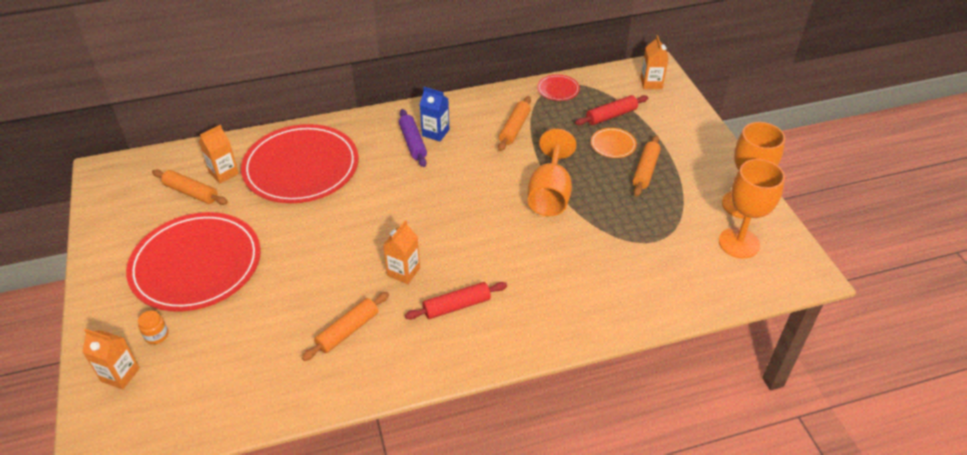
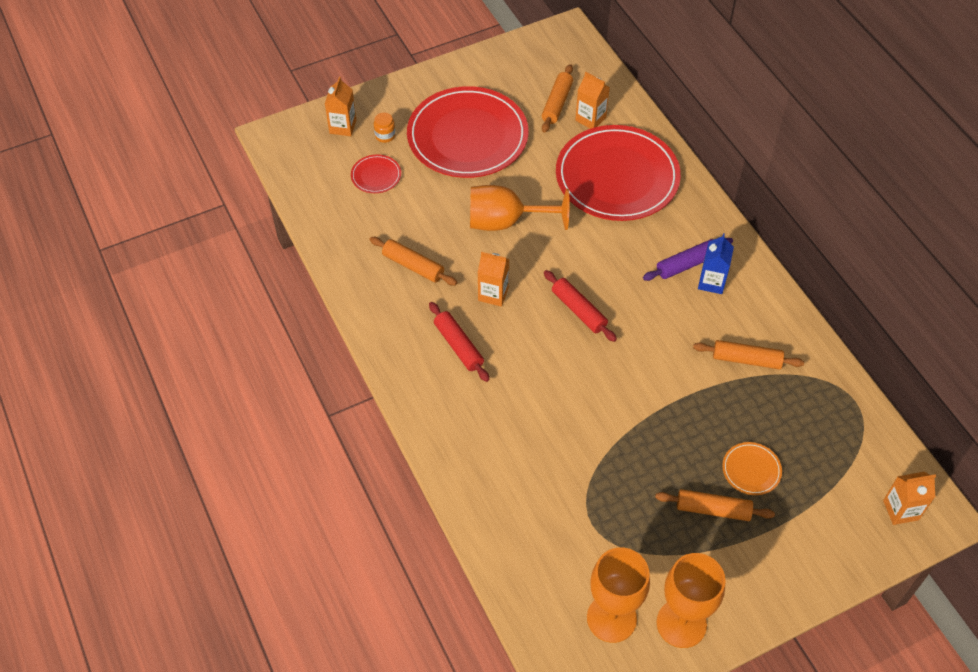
camera: 80 degrees right, 10 degrees up
orange goblet [528,129,576,216] -> orange goblet moved to [470,185,570,231]
red plate [537,74,580,101] -> red plate moved to [351,154,401,193]
red rolling pin [575,95,648,125] -> red rolling pin moved to [544,270,617,342]

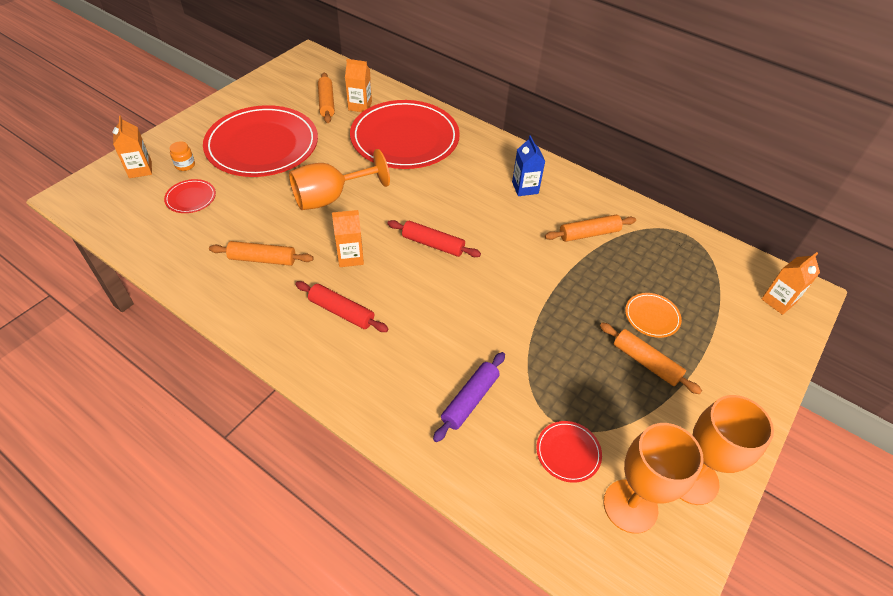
camera: 30 degrees left, 5 degrees down
purple rolling pin [643,238,733,281] -> purple rolling pin moved to [433,352,505,442]
orange rolling pin [655,489,775,521] -> orange rolling pin turned 60 degrees clockwise [600,322,702,394]
none -> red plate [536,421,602,483]

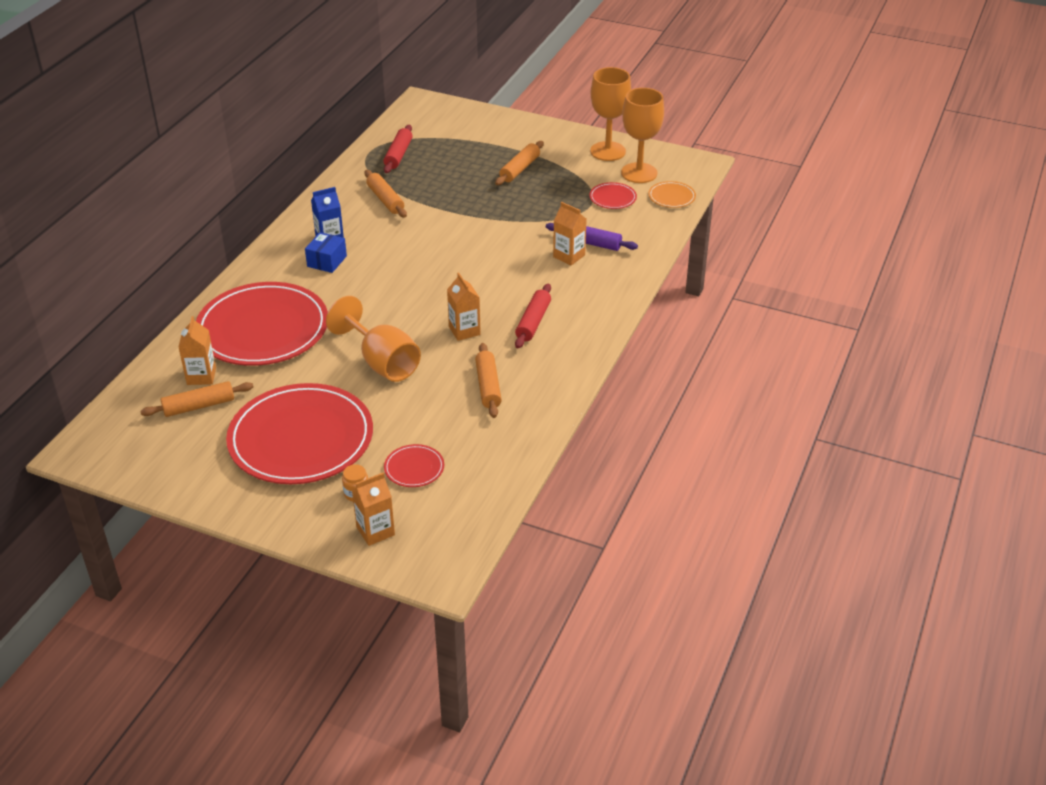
camera: 100 degrees left, 10 degrees down
red rolling pin [387,220,481,257] -> red rolling pin moved to [383,125,412,173]
orange plate [625,293,682,338] -> orange plate moved to [648,181,696,208]
orange carton [762,252,820,315] -> orange carton moved to [553,202,587,265]
none -> blue box [305,232,347,273]

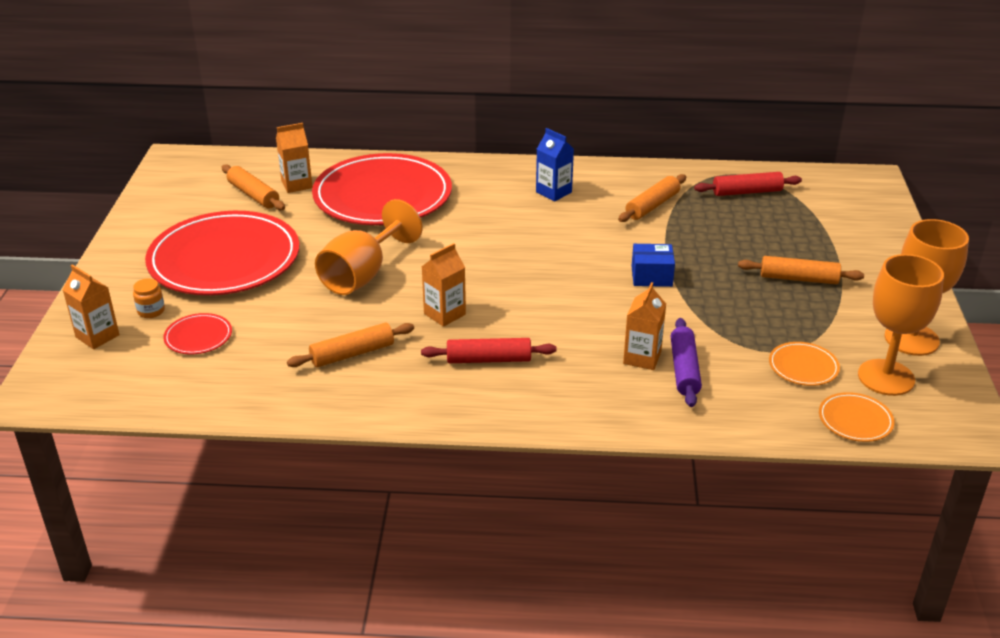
camera: 70 degrees right, 5 degrees down
blue box [305,232,347,273] -> blue box moved to [632,244,675,287]
red plate [590,182,637,209] -> orange plate [769,342,840,386]

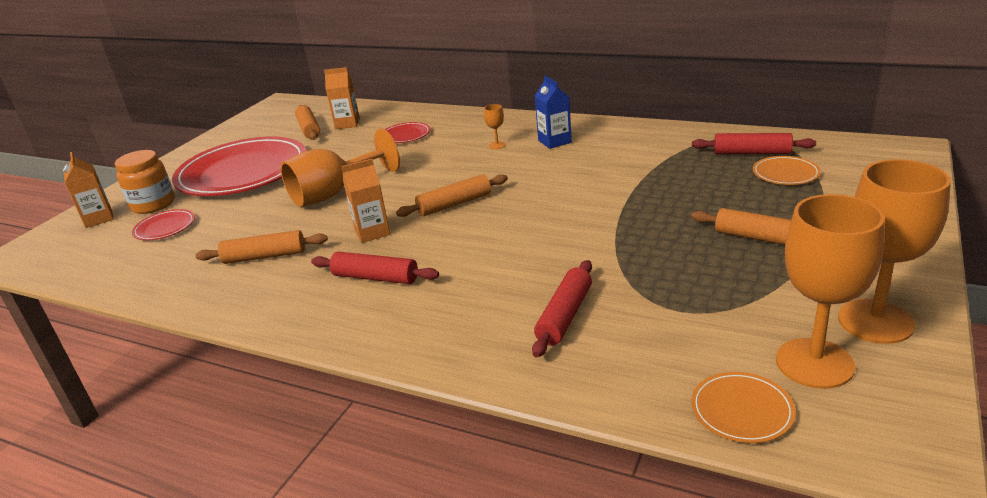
camera: 25 degrees right, 5 degrees down
orange jar [133,278,165,318] -> orange jar [115,150,175,214], size x1.85
red plate [312,153,452,225] -> red plate [385,122,431,143], size x0.41
orange rolling pin [618,174,686,222] -> orange rolling pin moved to [396,174,508,217]
orange carton [623,282,666,370] -> none
blue box [632,244,675,287] -> none
purple rolling pin [671,318,702,407] -> red rolling pin [532,260,592,357]
orange plate [769,342,840,386] -> orange plate moved to [753,156,821,185]
none -> orange goblet [484,104,506,149]

